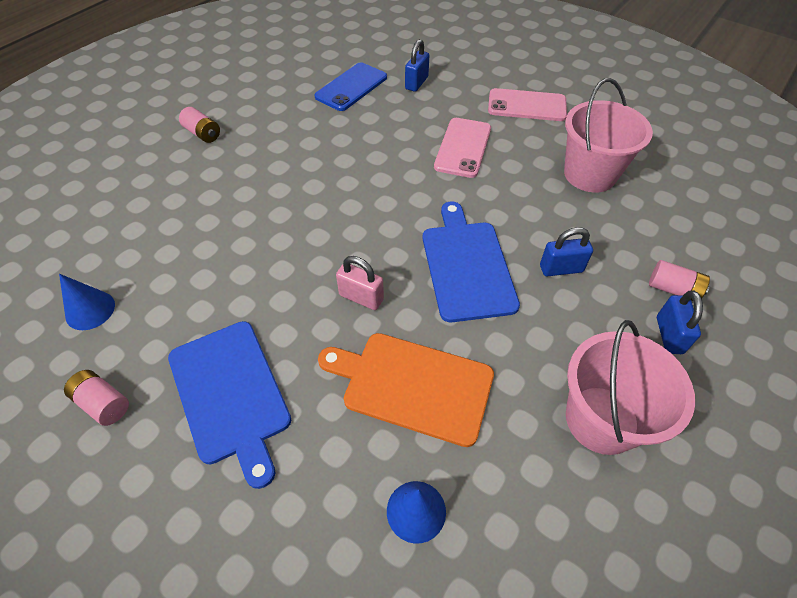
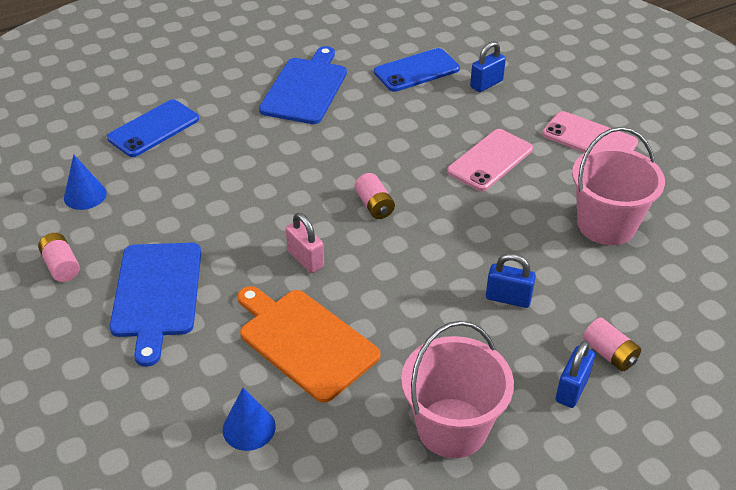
camera: 25 degrees right, 10 degrees down
pink battery [179,107,220,143] -> pink battery moved to [355,173,395,219]
blue cutting board [423,202,520,322] -> blue cutting board moved to [259,46,347,124]
none -> blue phone [107,99,199,157]

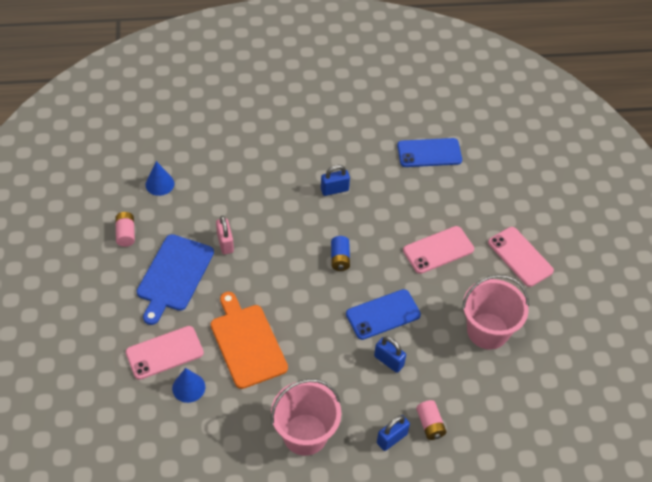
camera: 20 degrees right, 10 degrees up
blue phone [107,99,199,157] -> blue phone moved to [346,289,421,340]
blue cutting board [259,46,347,124] -> none
pink padlock [286,213,324,273] -> pink padlock moved to [216,216,234,254]
pink battery [355,173,395,219] -> blue battery [331,236,350,271]
blue padlock [470,41,506,92] -> blue padlock moved to [321,165,350,196]
none -> pink phone [126,326,204,380]

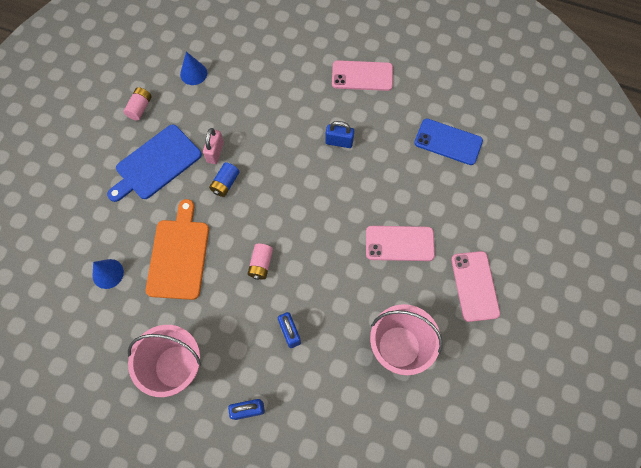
camera: 30 degrees right, 15 degrees up
pink phone [126,326,204,380] -> pink phone moved to [332,60,393,91]
blue battery [331,236,350,271] -> blue battery moved to [209,162,239,197]
blue phone [346,289,421,340] -> none
pink battery [416,400,447,440] -> pink battery moved to [248,244,273,280]

